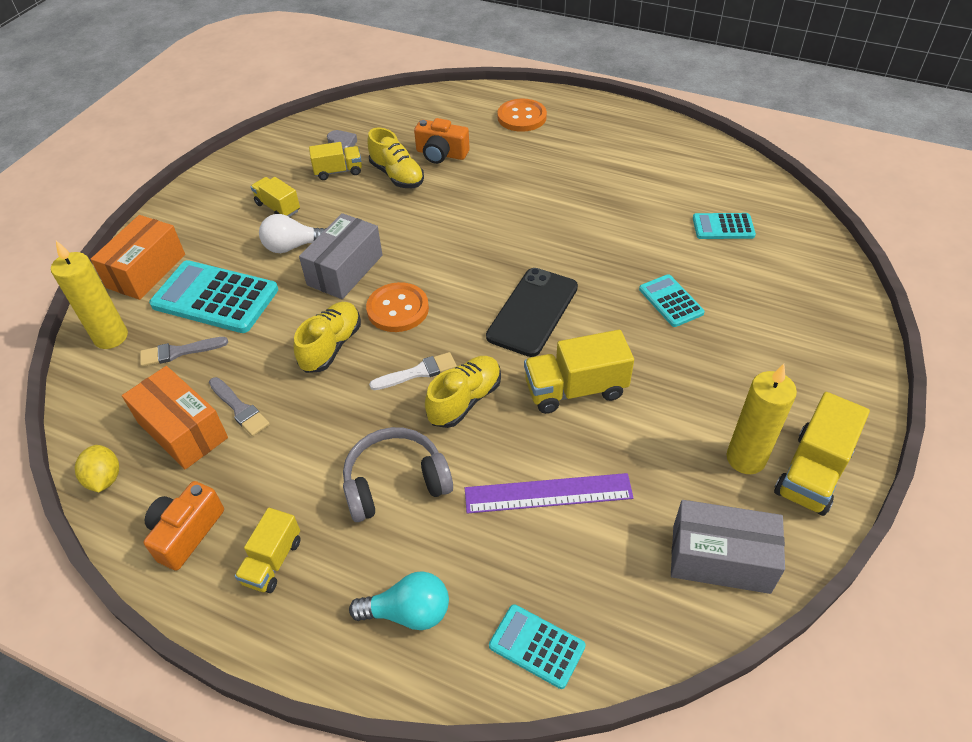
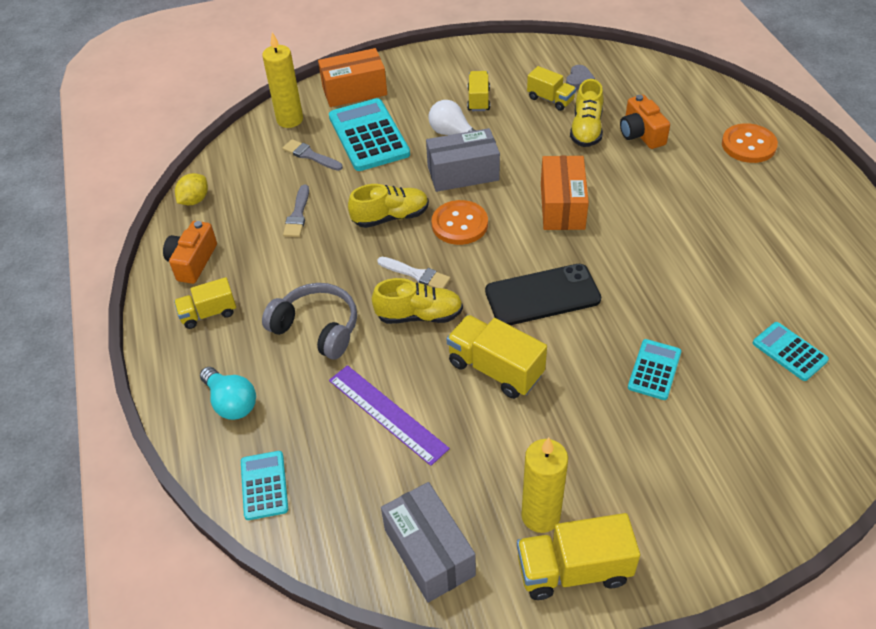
camera: 50 degrees right, 0 degrees up
orange box [122,366,228,470] -> orange box moved to [541,156,589,230]
orange camera [143,481,224,571] -> orange camera turned 60 degrees counterclockwise [163,221,217,284]

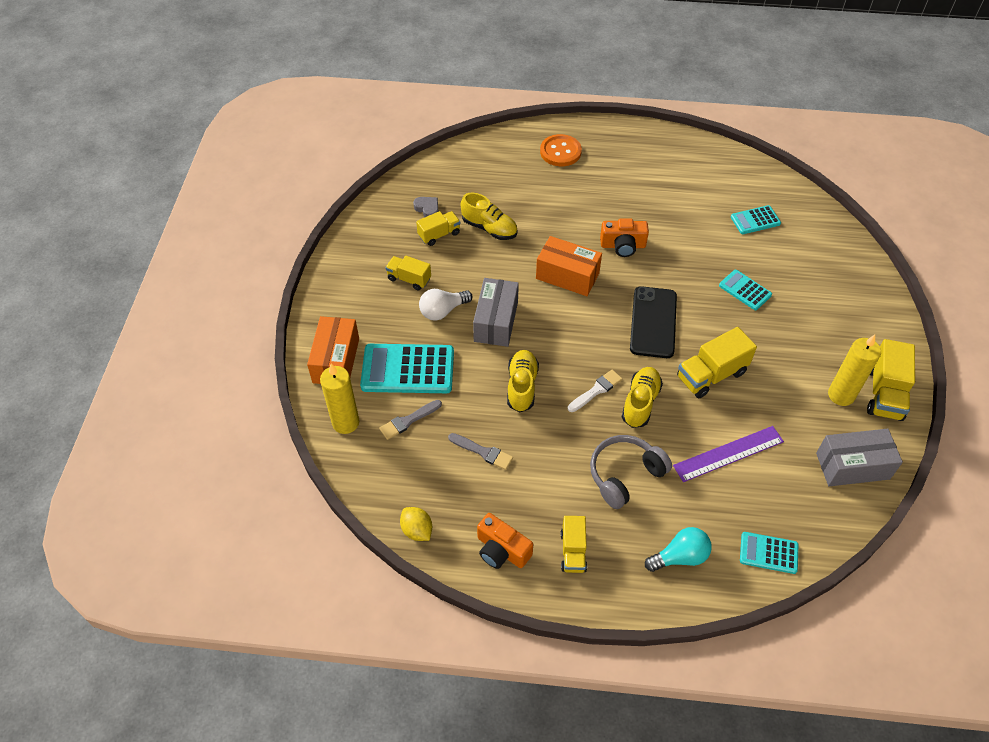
camera: 70 degrees left, 5 degrees up
orange button [432,200,488,245] -> none
orange camera [620,95,670,149] -> orange camera moved to [600,219,649,257]

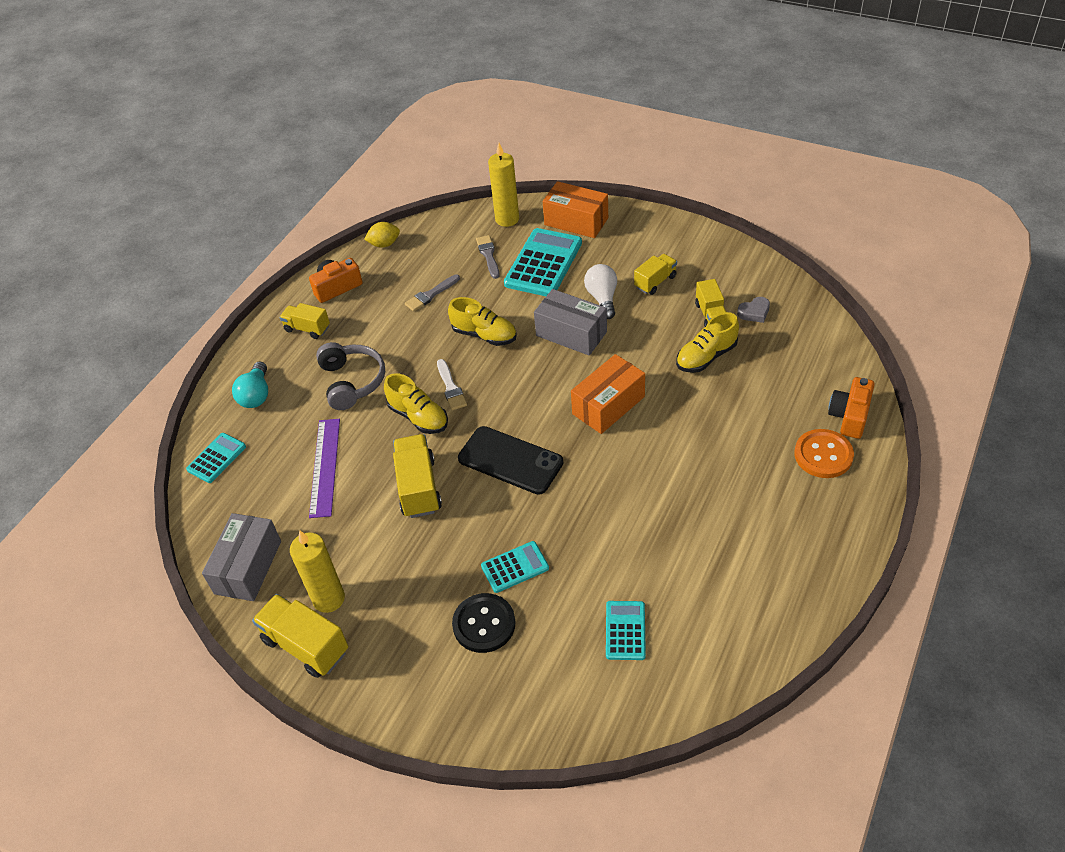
camera: 115 degrees right, 5 degrees down
orange camera [600,219,649,257] -> orange camera moved to [828,377,875,439]
none -> black button [452,593,515,653]

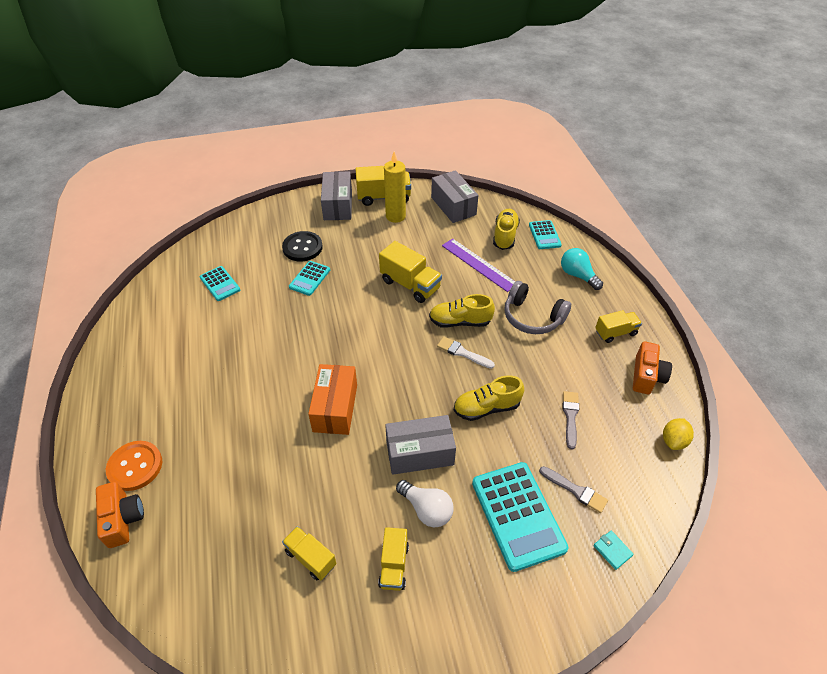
camera: 135 degrees right, 0 degrees up
black phone [458,426,563,495] -> none
yellow candle [488,143,519,227] -> turquoise wallet [593,531,634,570]
orange box [543,181,608,238] -> none
yellow shoe [676,312,739,373] -> yellow shoe moved to [493,209,520,250]
grey heart [737,297,770,323] -> none
none -> grey box [321,172,352,220]

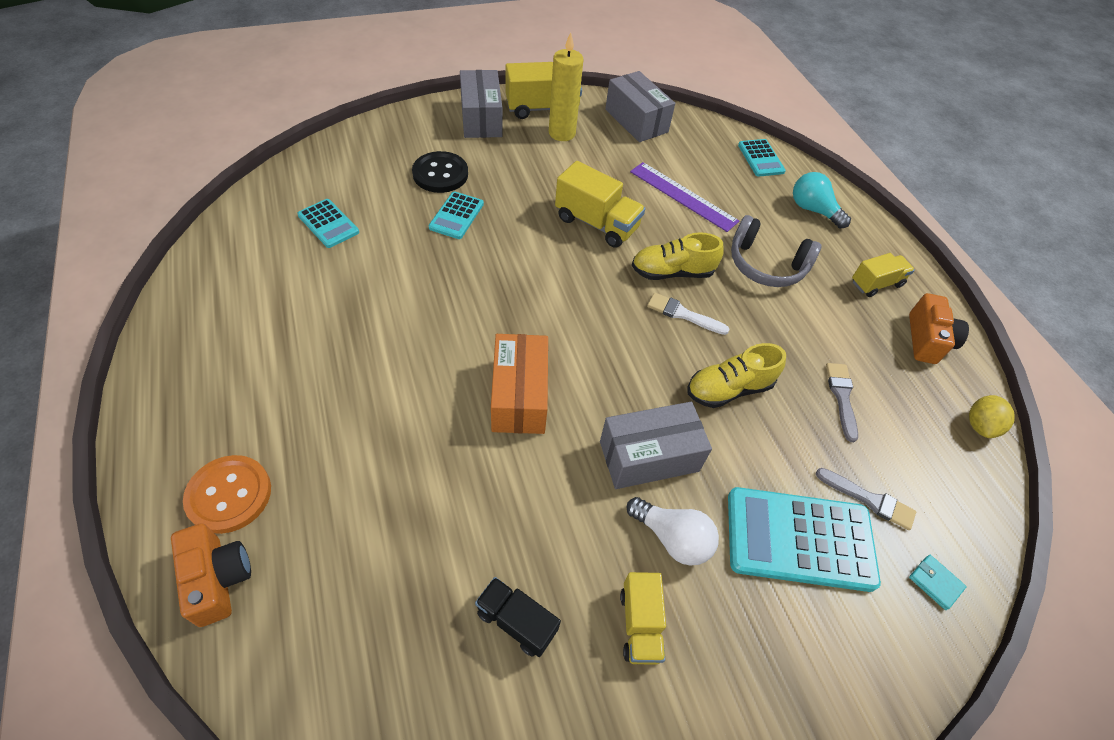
camera: 10 degrees left, 5 degrees up
yellow truck [282,526,336,581] -> black truck [475,577,561,657]
turquoise calculator [472,462,568,572] -> turquoise calculator turned 120 degrees clockwise [728,487,881,592]
yellow shoe [493,209,520,250] -> none

